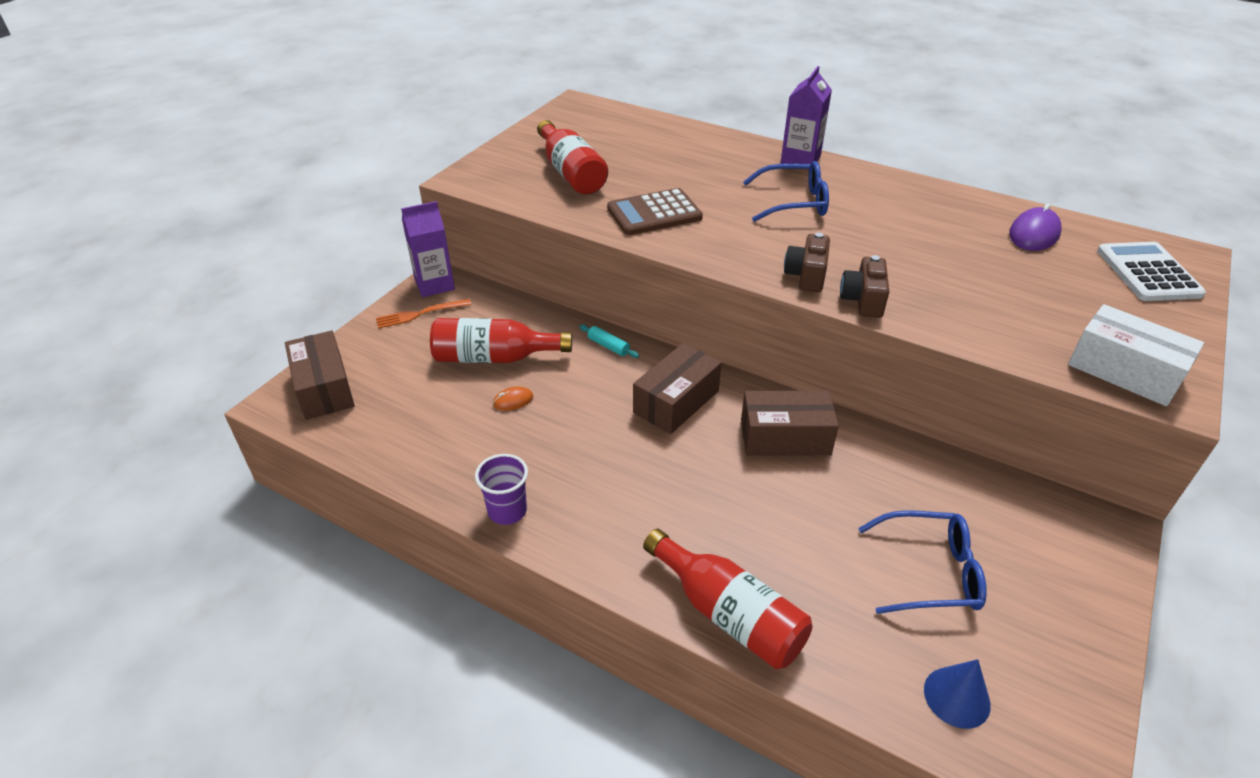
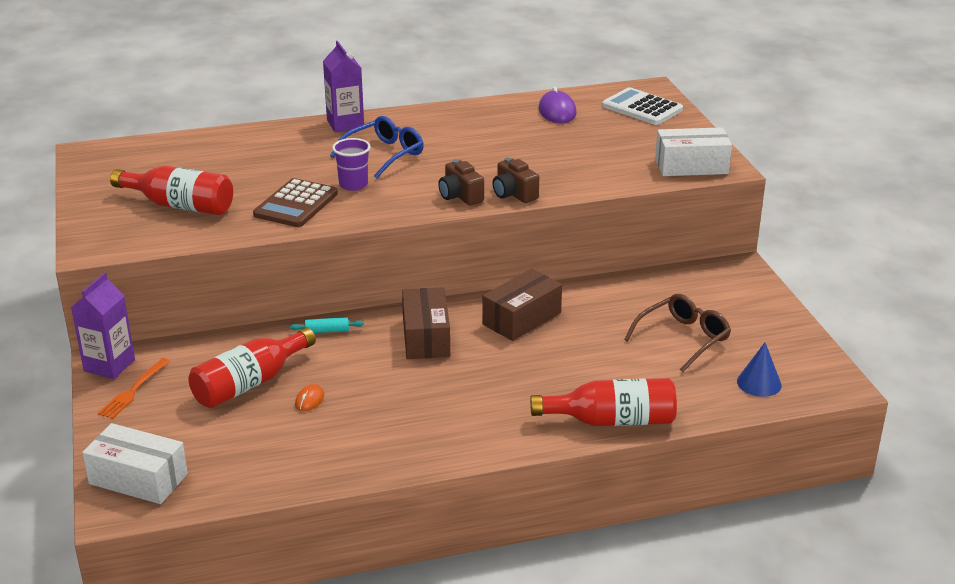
camera: 45 degrees left, 10 degrees down
brown box [285,330,355,420] -> white box [82,423,188,504]
purple cup [475,454,528,525] -> purple cup moved to [332,138,371,191]
blue glasses [858,510,987,614] -> brown glasses [624,294,731,372]

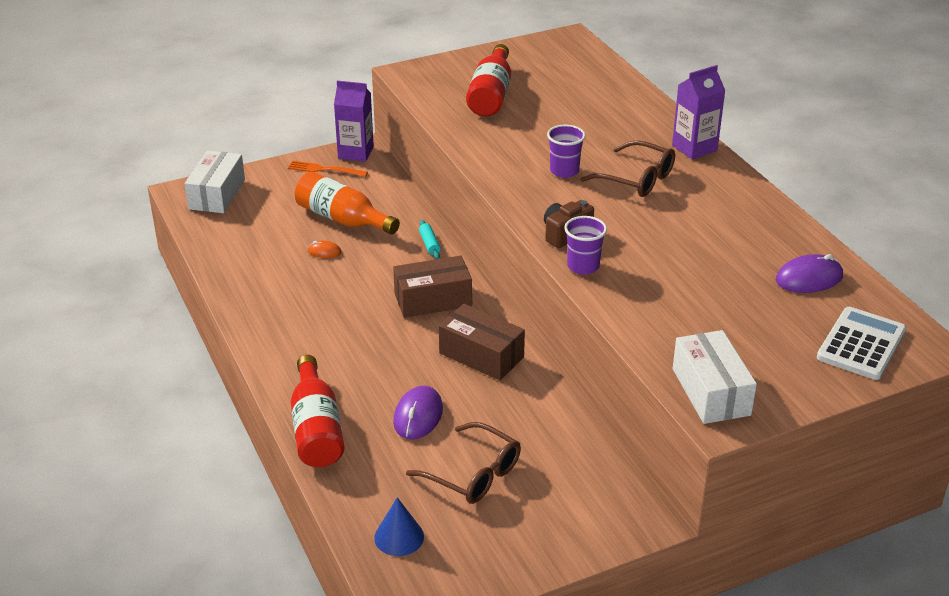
camera: 80 degrees right, 5 degrees up
red bottle [189,327,316,408] -> orange bottle [295,171,400,234]
brown calculator [253,178,338,227] -> none
blue glasses [330,116,424,179] -> brown glasses [580,140,675,197]
brown camera [492,158,539,203] -> purple cup [564,216,607,275]
none -> purple mouse [393,386,443,440]

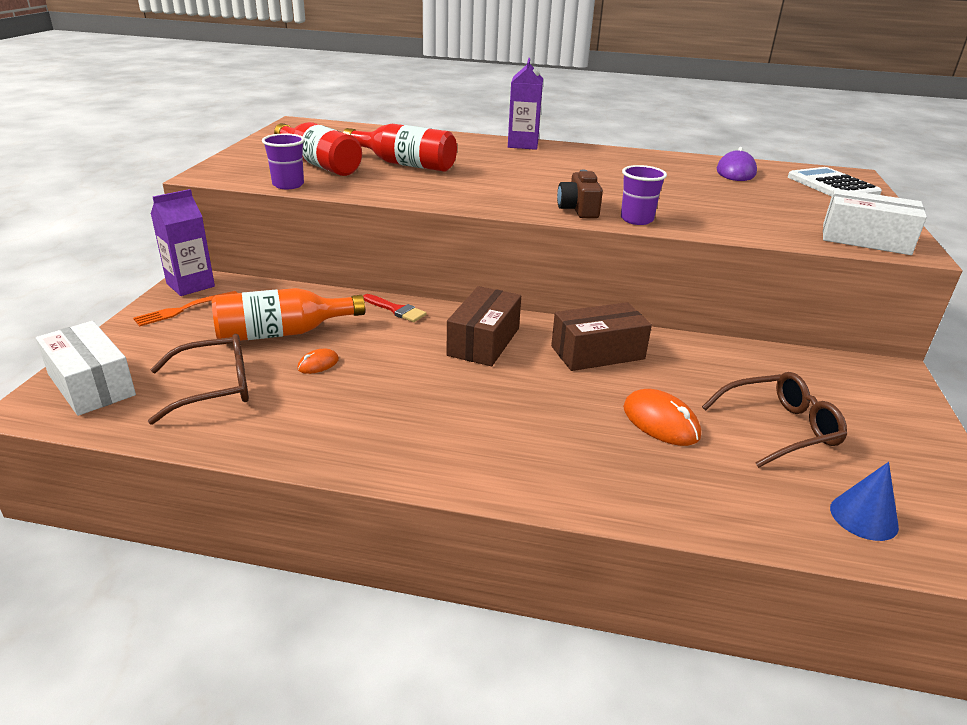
camera: 55 degrees left, 5 degrees down
red bottle [291,355,345,467] -> red bottle moved to [343,124,457,172]
purple mouse [393,386,443,440] -> orange mouse [623,389,701,446]
turquoise rolling pin [419,220,441,259] -> red brush [363,294,426,322]
purple cup [547,124,586,178] -> purple cup moved to [262,133,305,189]
brown glasses [580,140,675,197] -> brown glasses moved to [148,334,249,425]

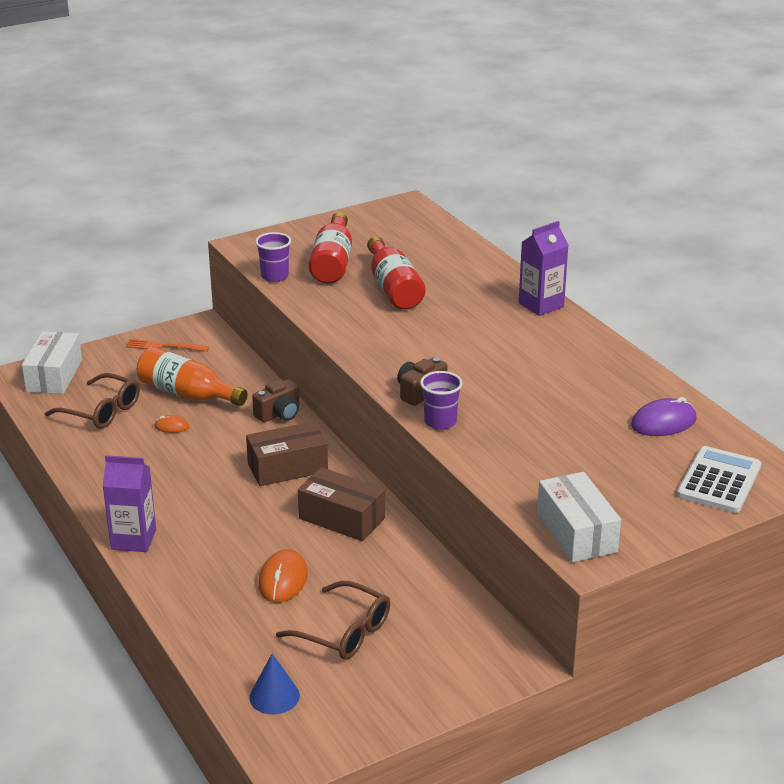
camera: 50 degrees right, 0 degrees up
purple carton [151,189,215,296] -> purple carton moved to [103,455,156,552]
red brush [363,294,426,322] -> brown camera [252,379,300,422]

